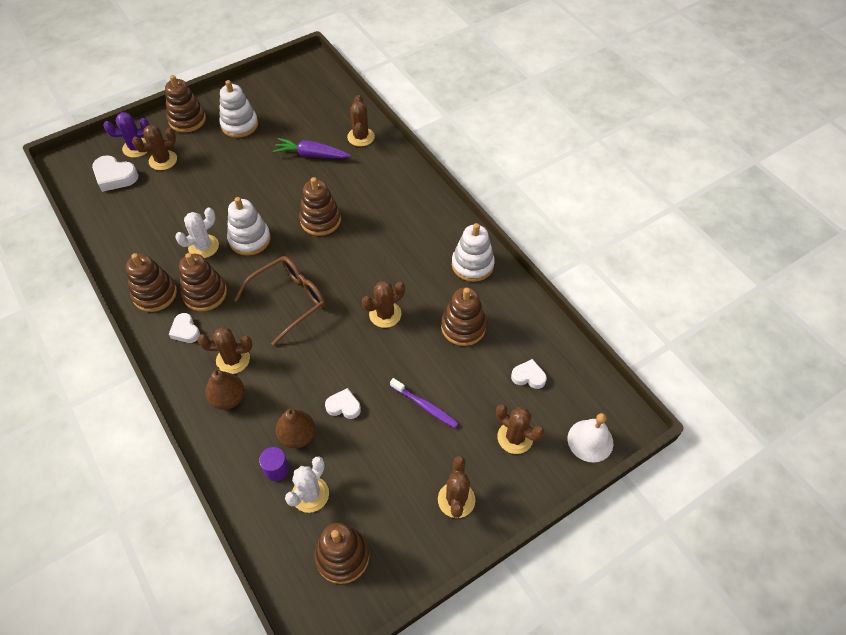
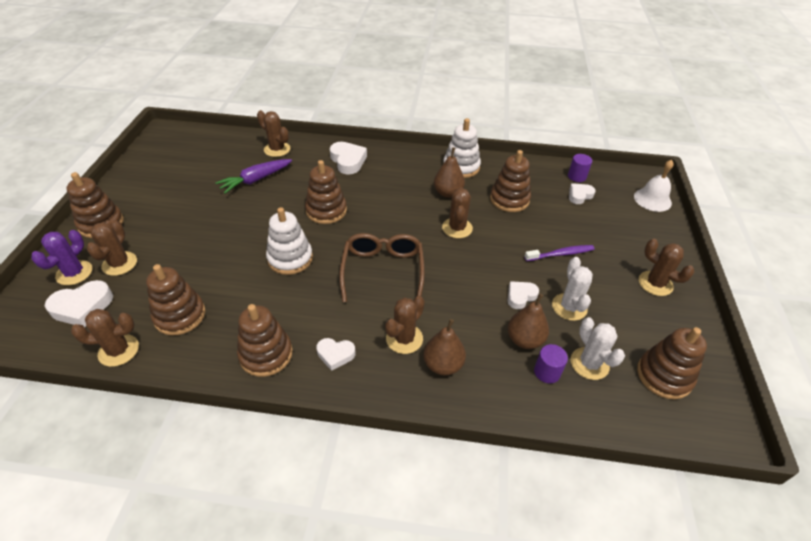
camera: 50 degrees left, 10 degrees down
white cactus [175,207,219,258] -> white cactus moved to [552,257,593,321]
brown stacking toy [179,253,227,311] -> brown stacking toy moved to [146,264,205,336]
white stacking toy [219,80,258,138] -> none
brown cactus [496,404,544,454] -> brown cactus moved to [71,309,139,367]
none -> white heart [330,142,367,175]
none -> brown pear [434,147,465,198]
none -> purple cylinder [568,154,592,182]

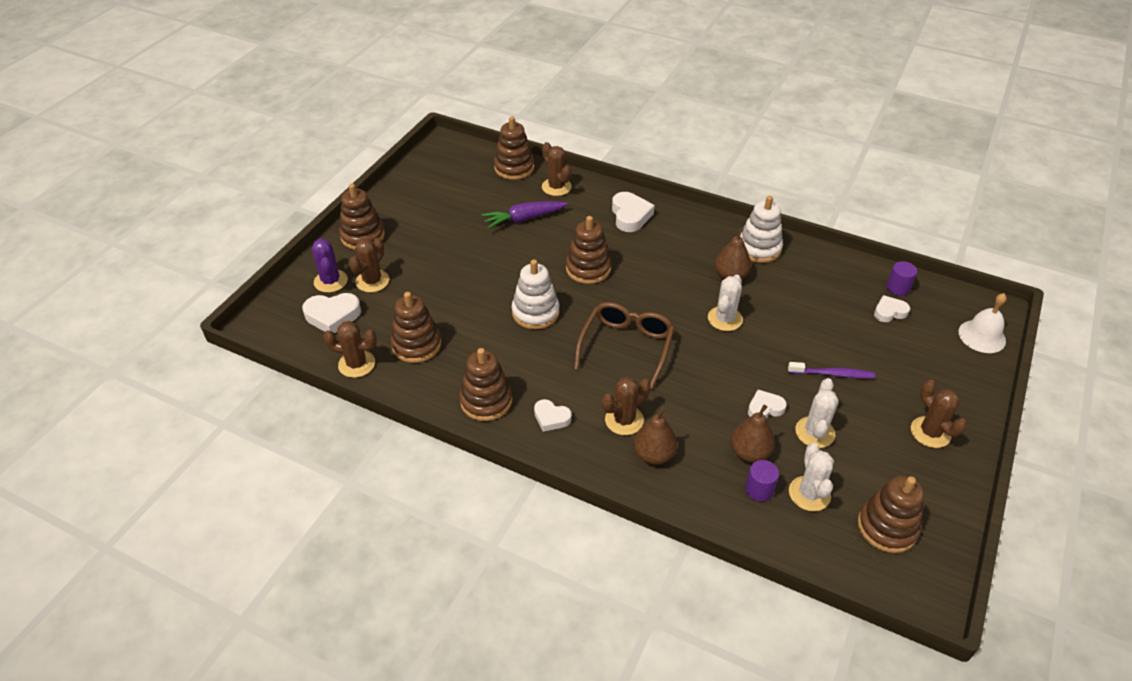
camera: 20 degrees right, 0 degrees up
purple cactus [31,230,93,285] -> purple cactus turned 60 degrees counterclockwise [312,238,348,293]
brown cactus [442,187,473,238] -> white cactus [708,275,743,331]
brown stacking toy [490,150,531,212] -> brown stacking toy moved to [494,116,534,180]

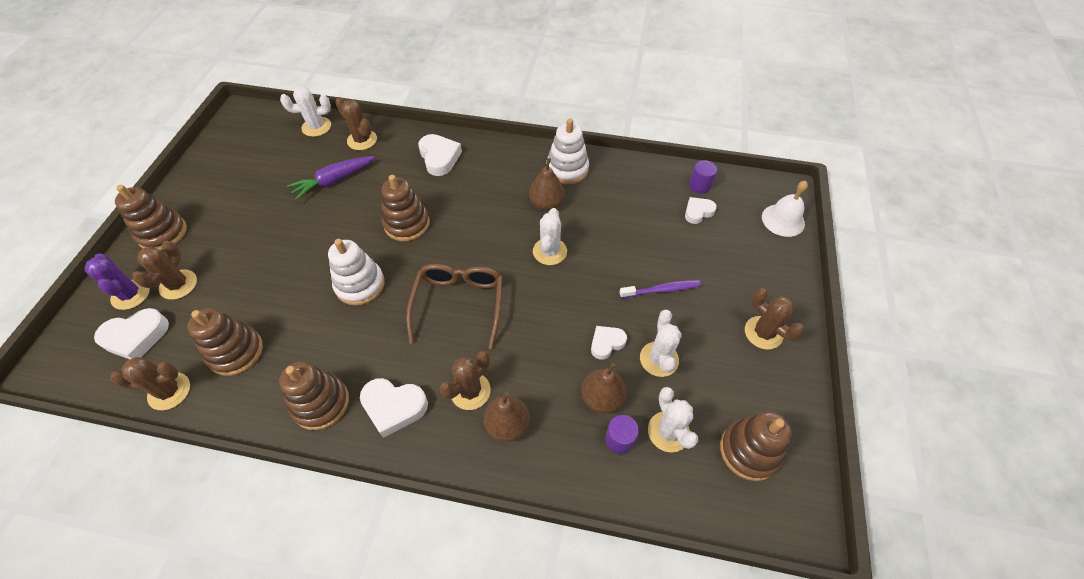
camera: 15 degrees left, 10 degrees up
brown stacking toy [494,116,534,180] -> white cactus [280,86,331,137]
white heart [534,399,572,432] -> white heart [360,378,428,438], size x1.57

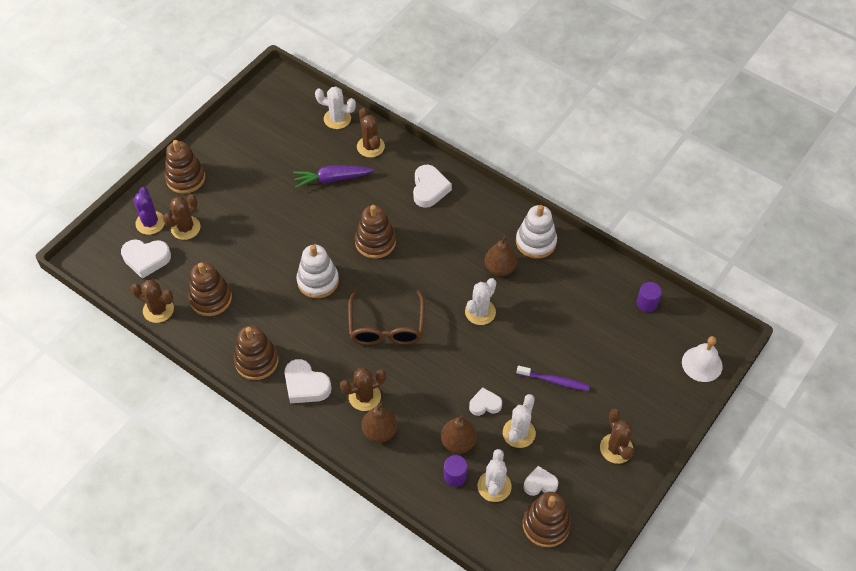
camera: 25 degrees right, 0 degrees up
brown glasses [406,264,503,349] -> brown glasses turned 150 degrees clockwise [348,290,425,345]
white heart [685,197,717,224] -> white heart moved to [524,466,558,496]

